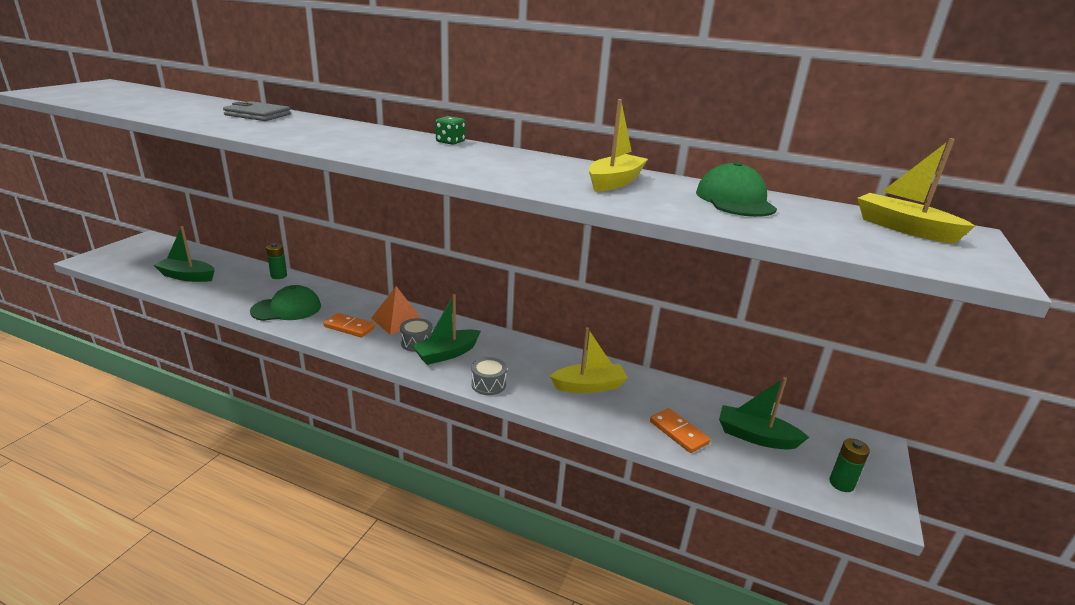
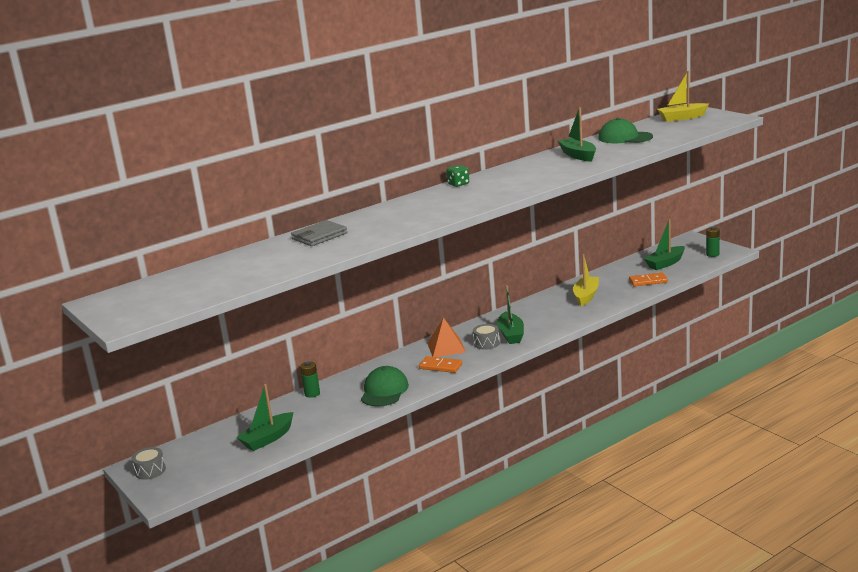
camera: 55 degrees left, 5 degrees down
orange domino [324,313,375,338] -> orange domino turned 60 degrees clockwise [419,356,462,373]
grey drum [471,357,507,395] -> grey drum moved to [131,447,166,480]
yellow boat [589,99,648,191] -> green boat [558,107,596,162]

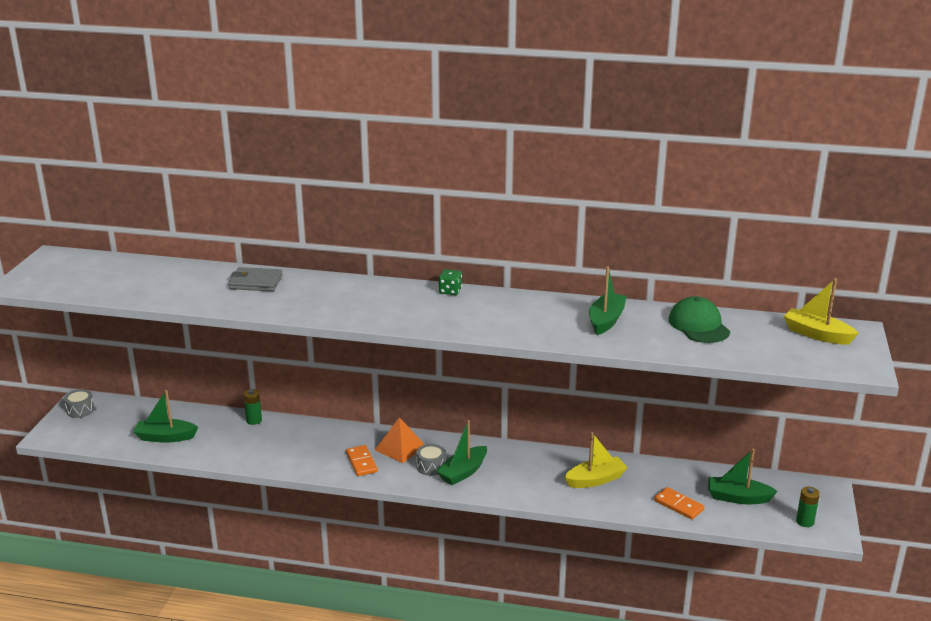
camera: 45 degrees right, 5 degrees up
green cap [361,366,409,407] -> none

